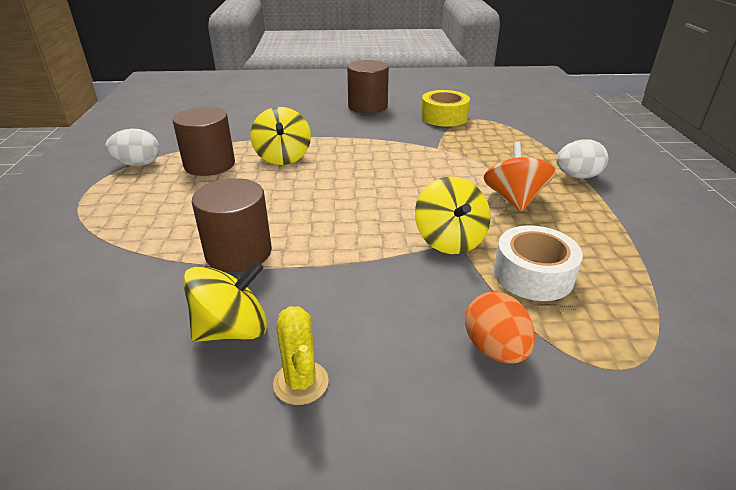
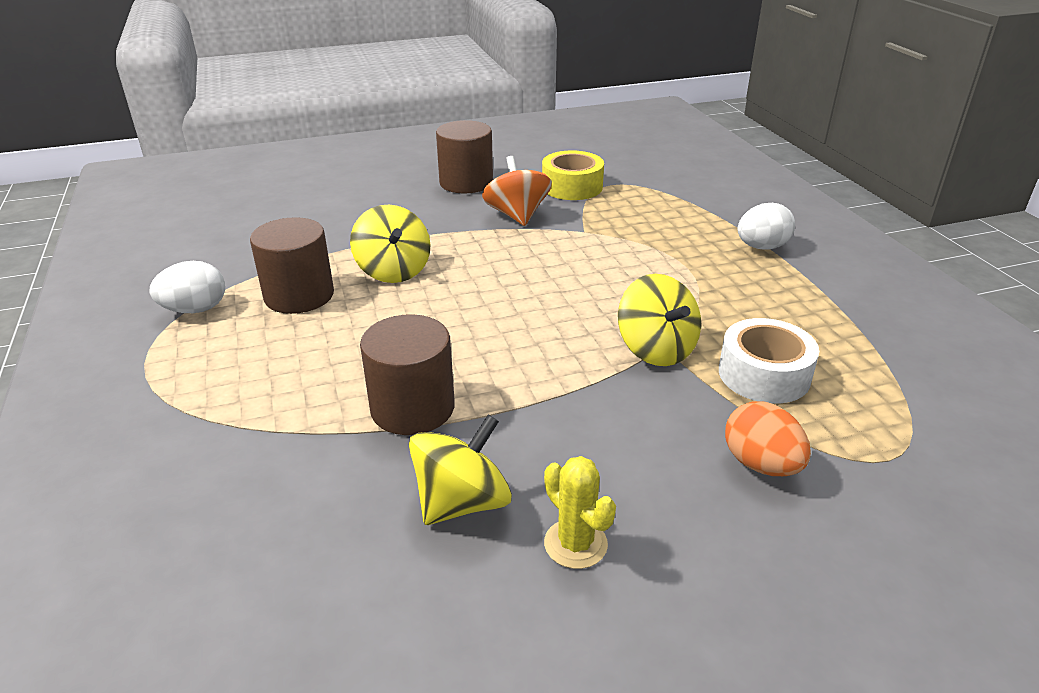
camera: 15 degrees left, 0 degrees up
orange spinning top [484,142,556,212] -> orange spinning top moved to [482,156,552,226]

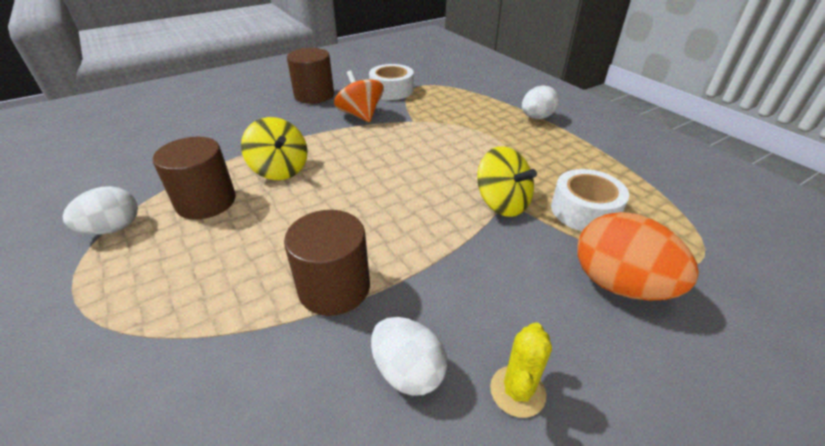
camera: 15 degrees left, 5 degrees up
yellow spinning top [409,415,512,525] -> white egg [371,317,447,396]
yellow tape [542,151,604,200] -> white tape [369,64,414,100]
yellow cactus [544,456,616,569] -> yellow cactus turned 75 degrees clockwise [490,322,552,418]
orange egg [725,401,811,476] -> orange egg [577,212,699,301], size x1.51

